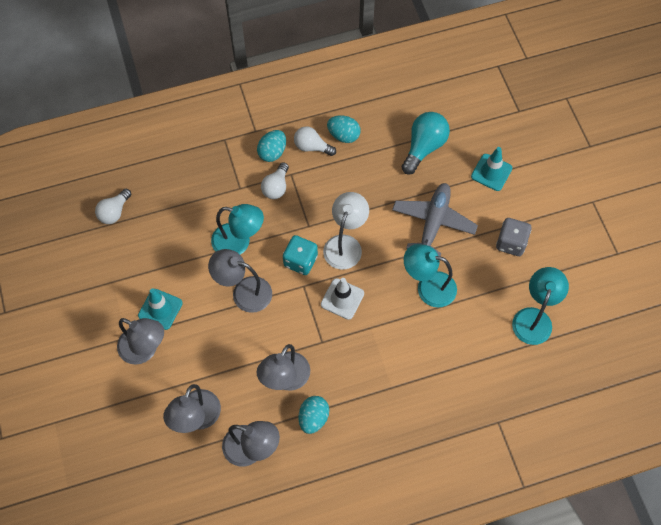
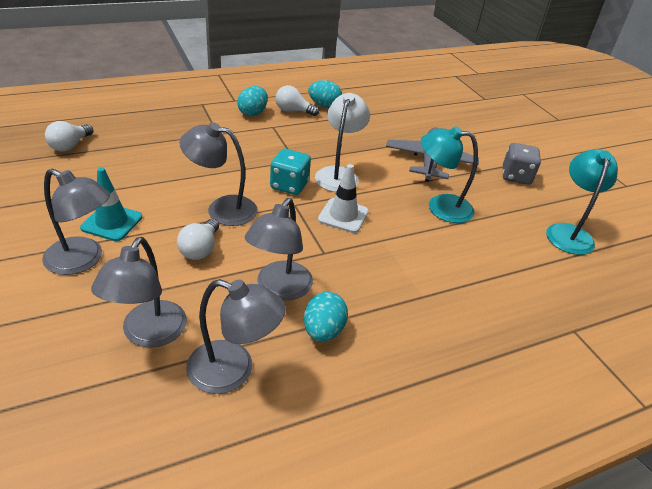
camera: 10 degrees left, 25 degrees down
turquoise lamp [211,204,264,255] -> none
white light bulb [261,162,289,199] -> white light bulb moved to [177,219,219,260]
turquoise light bulb [402,112,450,174] -> none
turquoise traffic cone [471,147,512,191] -> none

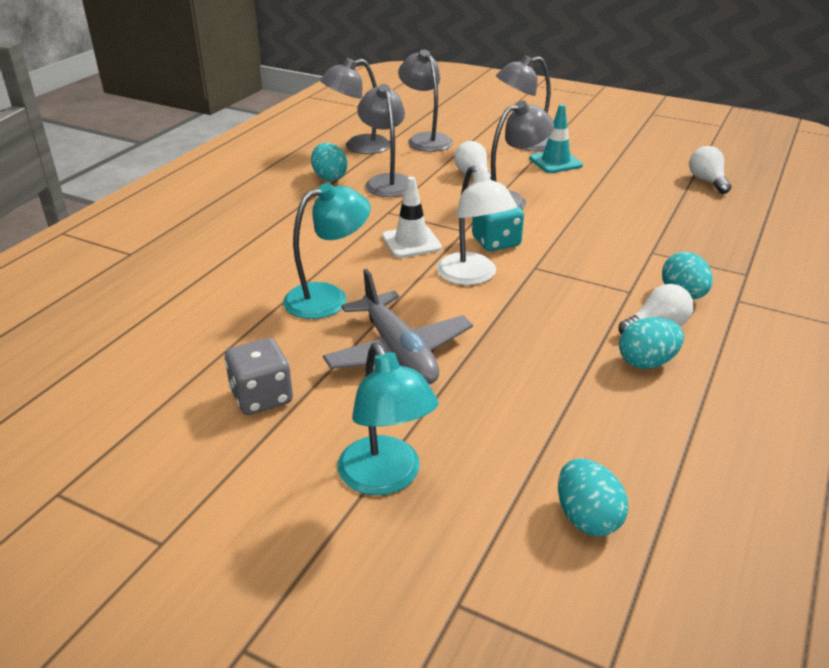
camera: 145 degrees right, 5 degrees down
turquoise lamp [546,149,618,255] -> turquoise lamp moved to [338,343,439,495]
none -> turquoise egg [558,458,628,536]

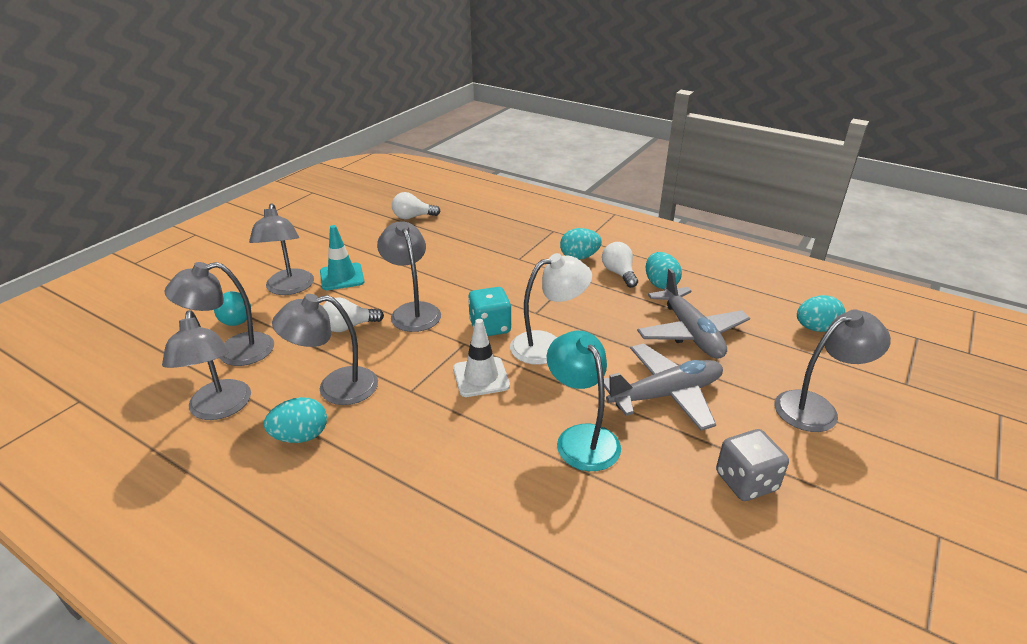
camera: 85 degrees left, 0 degrees up
turquoise lamp [338,343,439,495] -> grey lamp [775,309,891,432]
none -> turquoise light bulb [214,291,251,326]
none -> grey plane [637,268,750,359]

